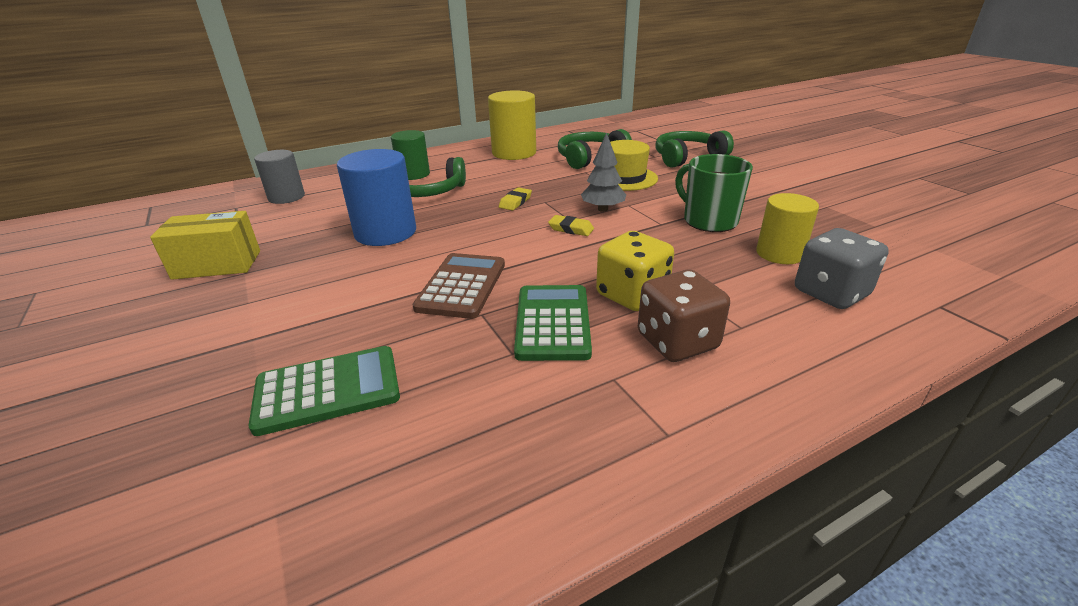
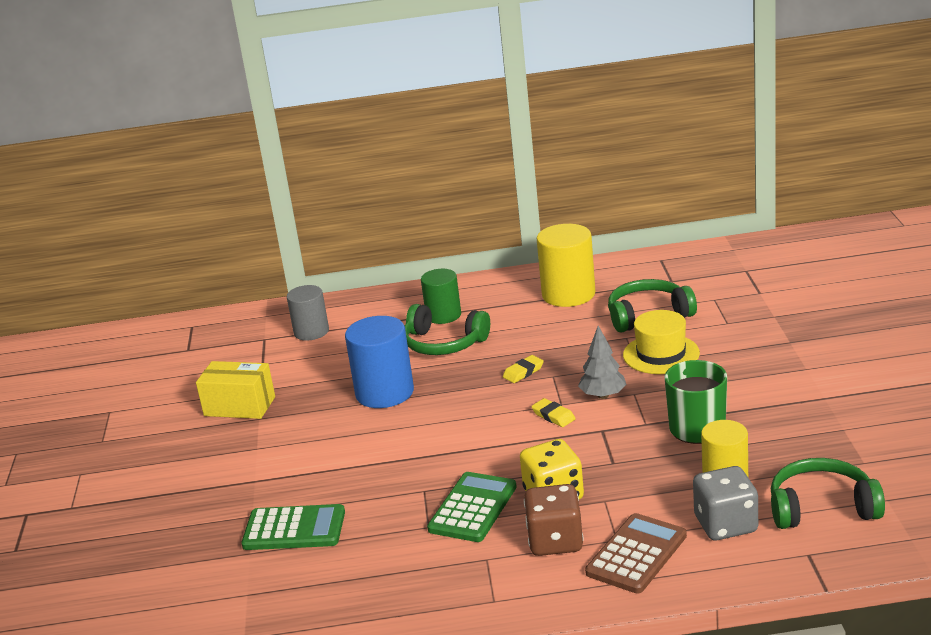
camera: 25 degrees right, 5 degrees down
brown calculator [413,253,505,319] -> brown calculator moved to [585,513,687,594]
green headphones [655,130,734,168] -> green headphones moved to [771,458,885,529]

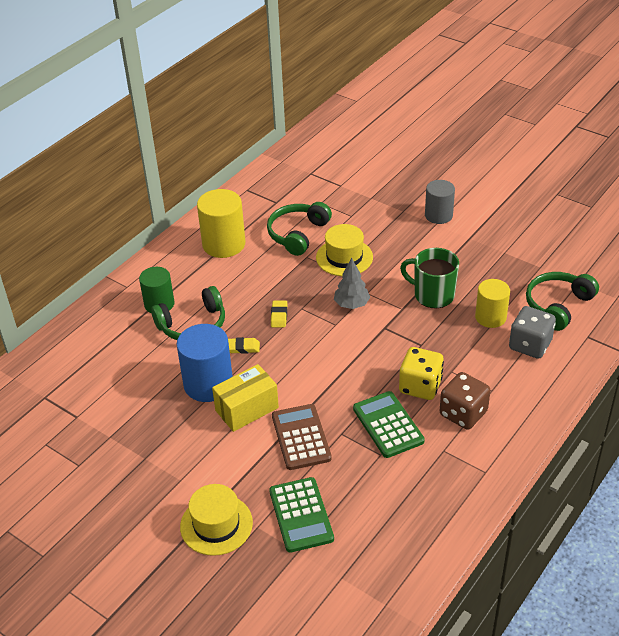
camera: 50 degrees left, 15 degrees up
yellow box [196,361,275,419] -> yellow box moved to [212,364,279,432]
green calculator [241,504,345,550] -> green calculator turned 120 degrees clockwise [269,477,334,553]
grey cylinder [287,285,329,340] -> grey cylinder moved to [425,180,455,224]
yellow eraser [531,398,576,427] -> yellow eraser moved to [228,337,260,354]
brown calculator [585,513,687,594] -> brown calculator moved to [272,404,332,470]
none -> yellow hat [180,484,253,556]

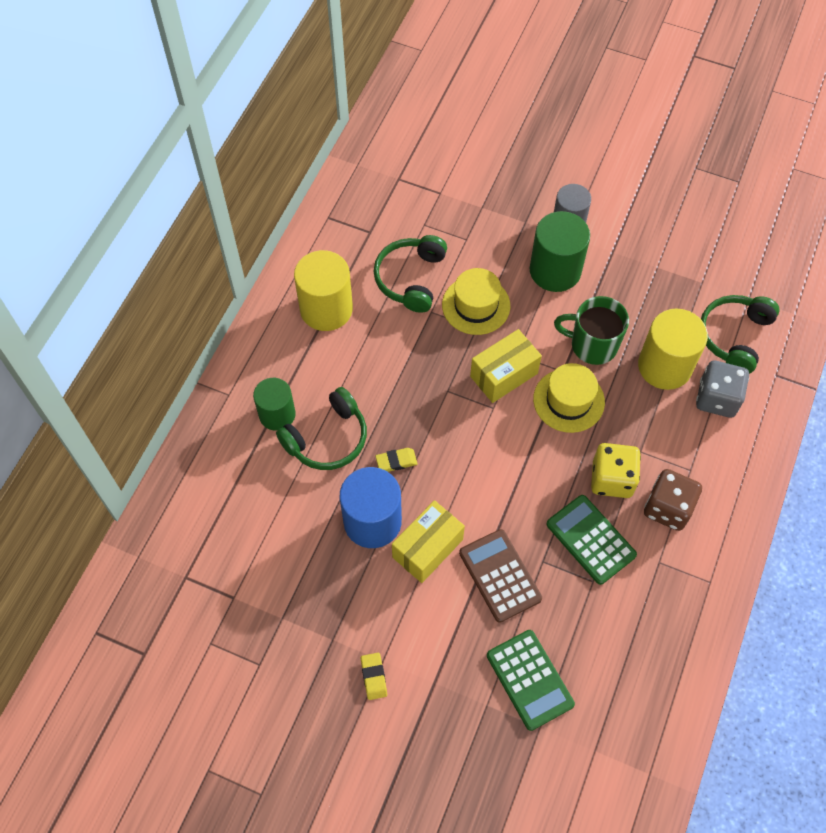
camera: 15 degrees left, 20 degrees up
yellow hat [180,484,253,556] -> yellow hat moved to [533,363,605,433]
yellow eraser [271,301,287,327] -> yellow eraser moved to [361,653,387,700]
grey tree [334,258,370,309] -> yellow box [470,329,542,403]
yellow cylinder [475,279,510,328] -> yellow cylinder [638,308,708,390], size x1.51
none -> green cylinder [529,211,590,292]

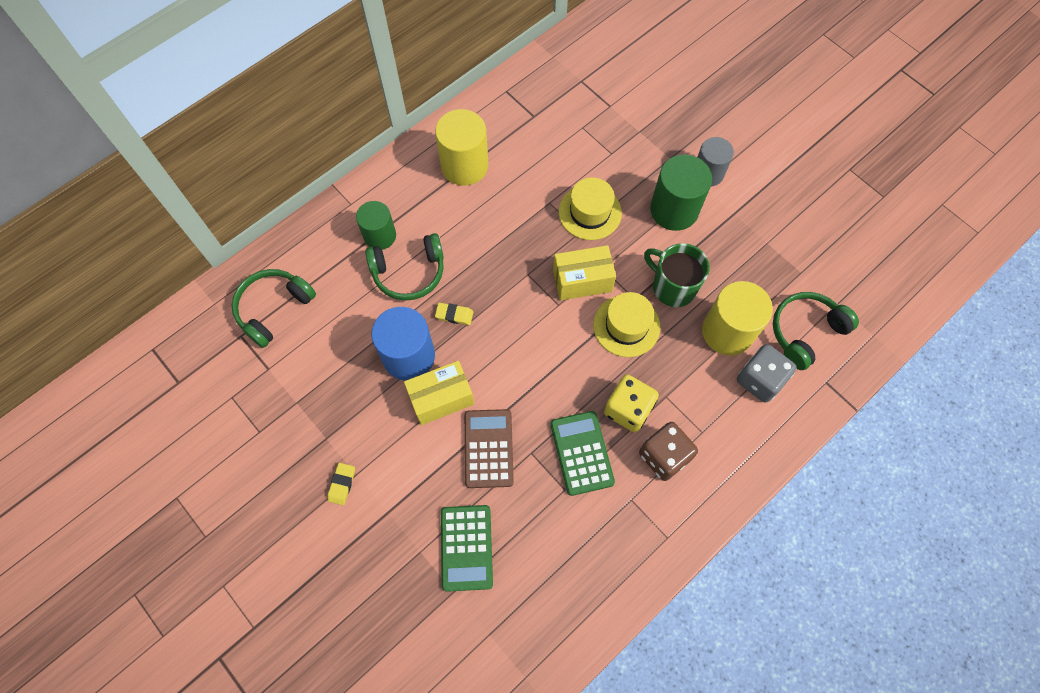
camera: 25 degrees right, 5 degrees up
green headphones [374,235,447,313] -> green headphones moved to [232,269,316,348]

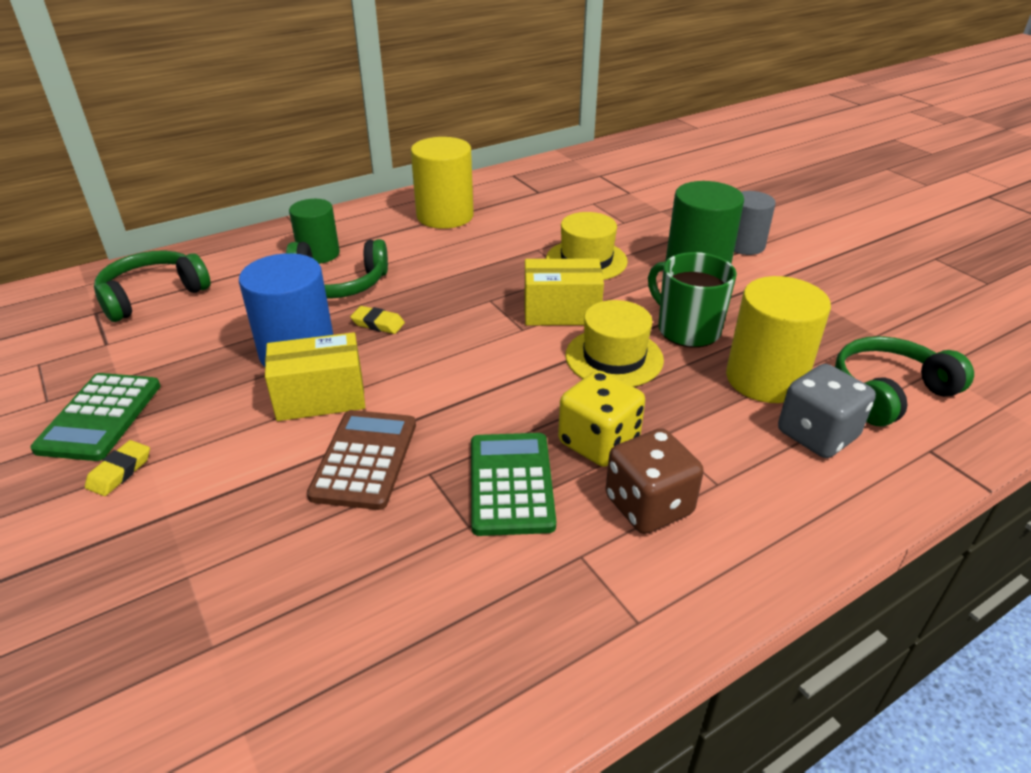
camera: 10 degrees right, 30 degrees down
green calculator [441,505,493,592] -> green calculator moved to [30,373,160,461]

